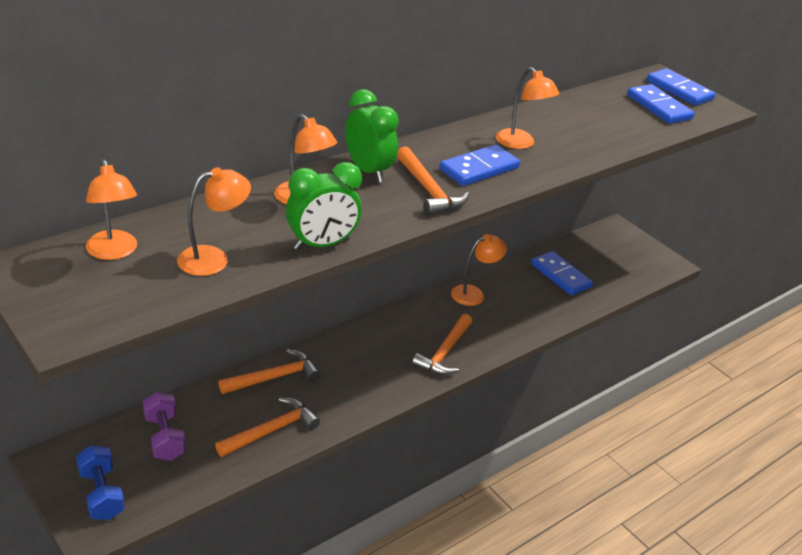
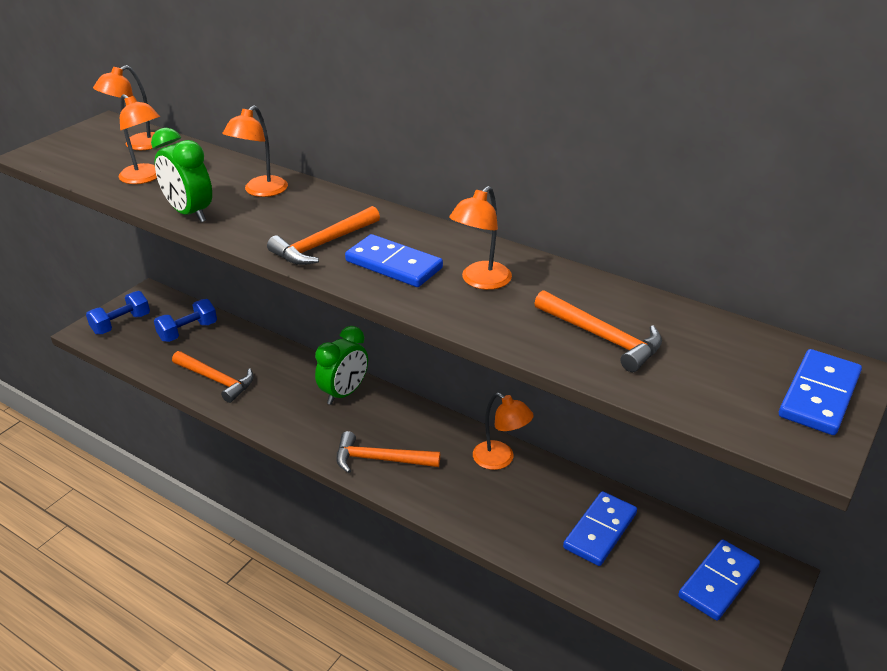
camera: 75 degrees right, 0 degrees up
purple dumbbell [143,391,186,461] -> blue dumbbell [154,299,217,342]
orange hammer [218,349,320,394] -> orange hammer moved to [534,290,662,372]
green clock [345,89,399,182] -> green clock moved to [315,326,368,405]
blue domino [627,84,695,124] -> blue domino moved to [678,539,760,621]

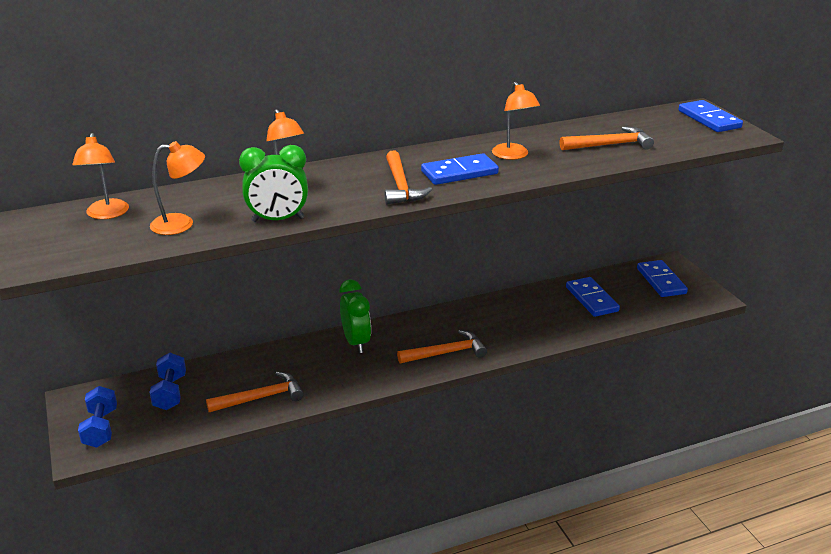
camera: 55 degrees left, 5 degrees down
orange hammer [336,431,440,473] -> orange hammer turned 150 degrees counterclockwise [397,330,487,363]
orange lamp [473,393,534,470] -> none

